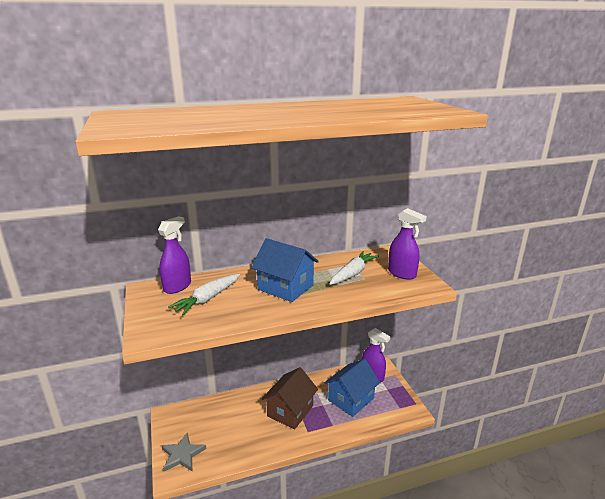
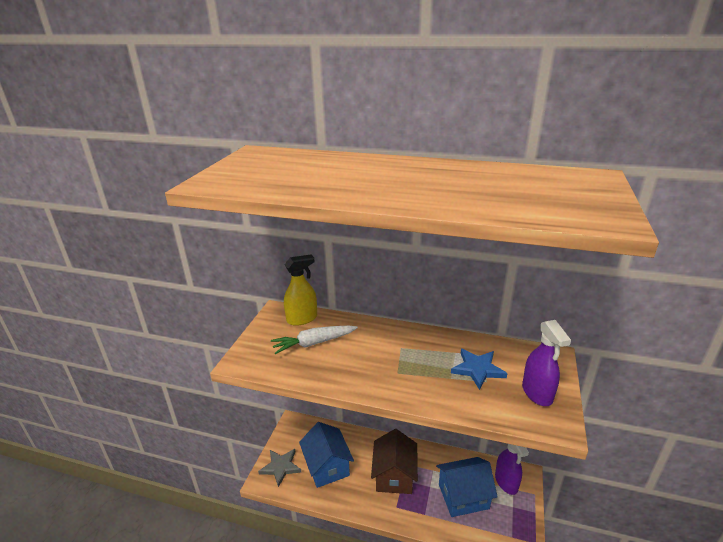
camera: 35 degrees right, 5 degrees up
purple spray bottle [158,216,191,294] -> yellow spray bottle [284,254,317,326]
blue house [251,238,319,302] -> blue house moved to [299,422,354,488]
brown house [262,367,318,429] -> brown house turned 60 degrees counterclockwise [371,429,418,494]
white carrot [329,251,379,285] -> blue star [451,349,508,390]

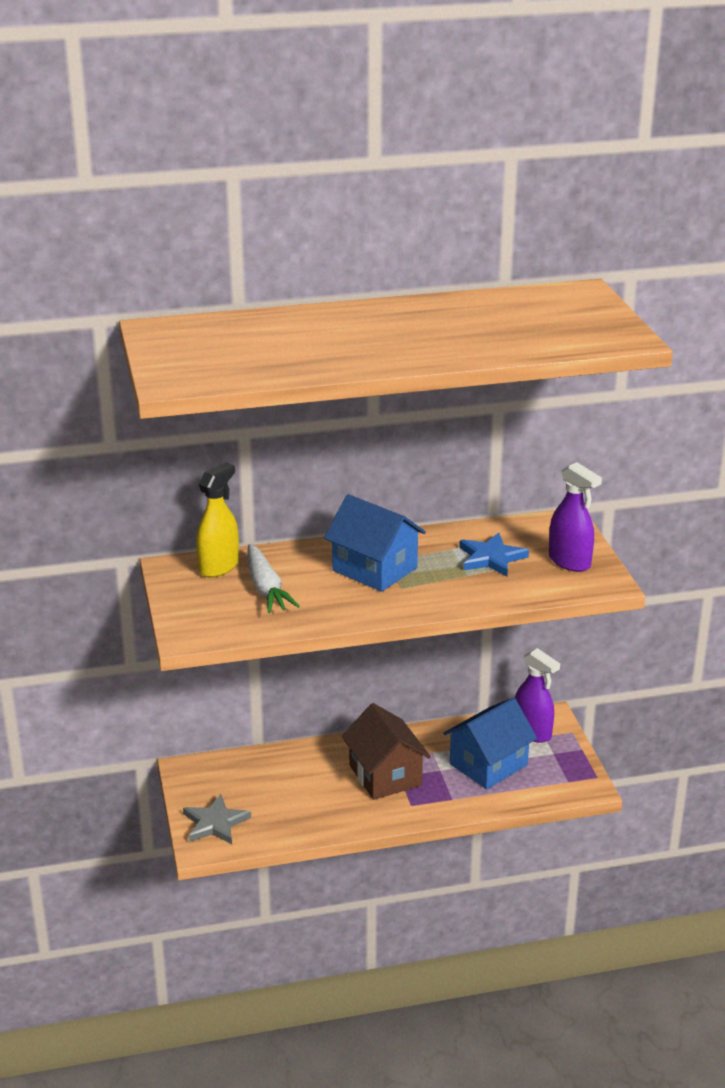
camera: 30 degrees left, 0 degrees up
white carrot [271,326,358,354] -> white carrot turned 60 degrees counterclockwise [247,544,300,613]
blue house [299,422,354,488] -> blue house moved to [324,494,426,592]

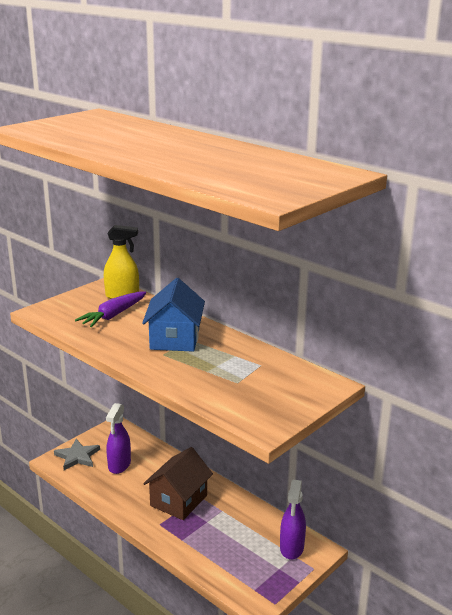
camera: 55 degrees right, 5 degrees down
white carrot [247,544,300,613] -> purple carrot [75,292,146,327]
blue house [443,698,537,789] -> none
blue star [459,533,529,576] -> none
purple spray bottle [549,462,602,572] -> purple spray bottle moved to [106,403,131,474]

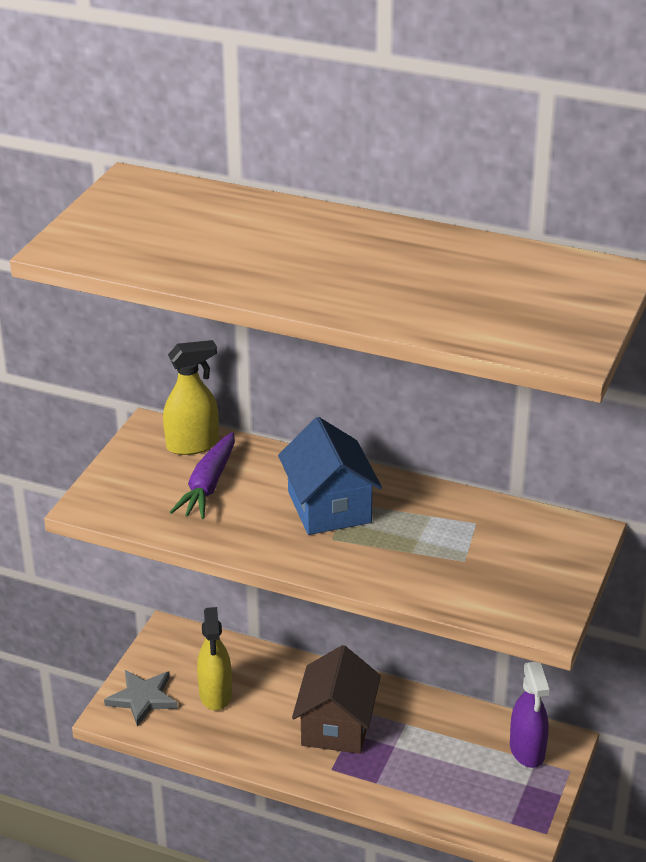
camera: 20 degrees left, 10 degrees up
purple spray bottle [106,403,131,474] -> yellow spray bottle [197,607,232,711]

